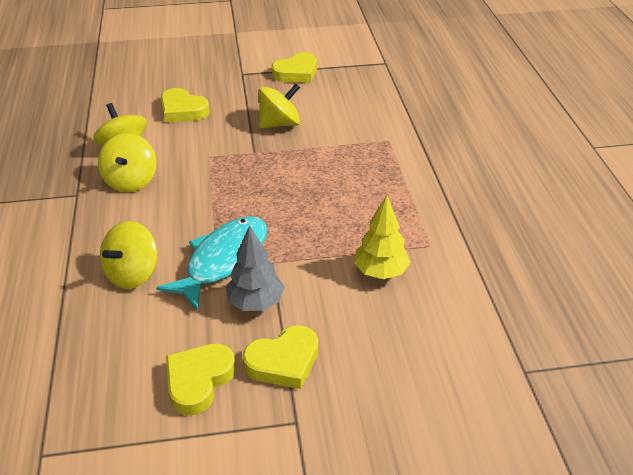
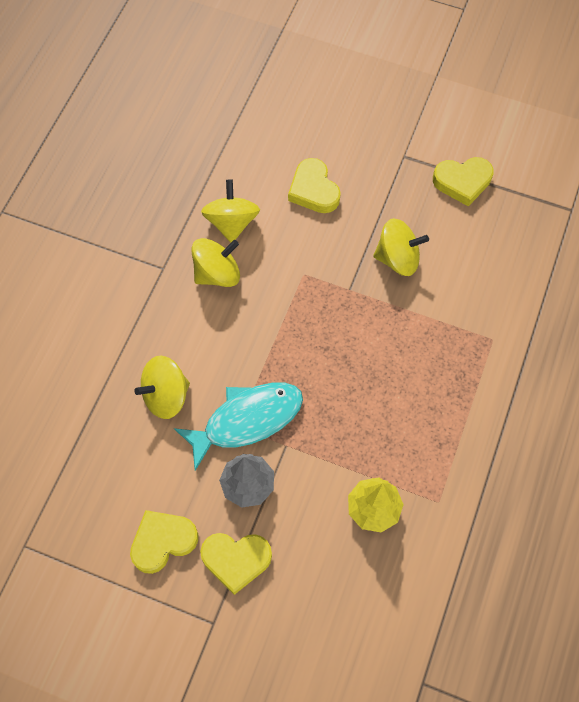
camera: 30 degrees right, 25 degrees up
yellow spinning top [98,133,157,192] -> yellow spinning top turned 150 degrees counterclockwise [191,238,240,287]

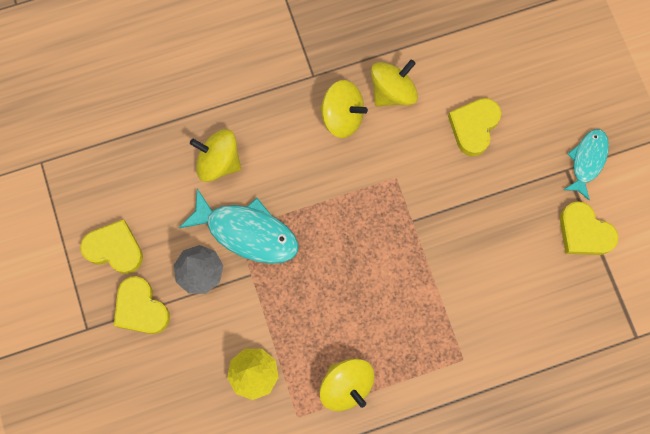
camera: 50 degrees right, 10 degrees up
yellow spinning top [373,218,429,276] -> yellow spinning top moved to [319,359,374,411]
none -> turquoise fish [564,129,609,200]

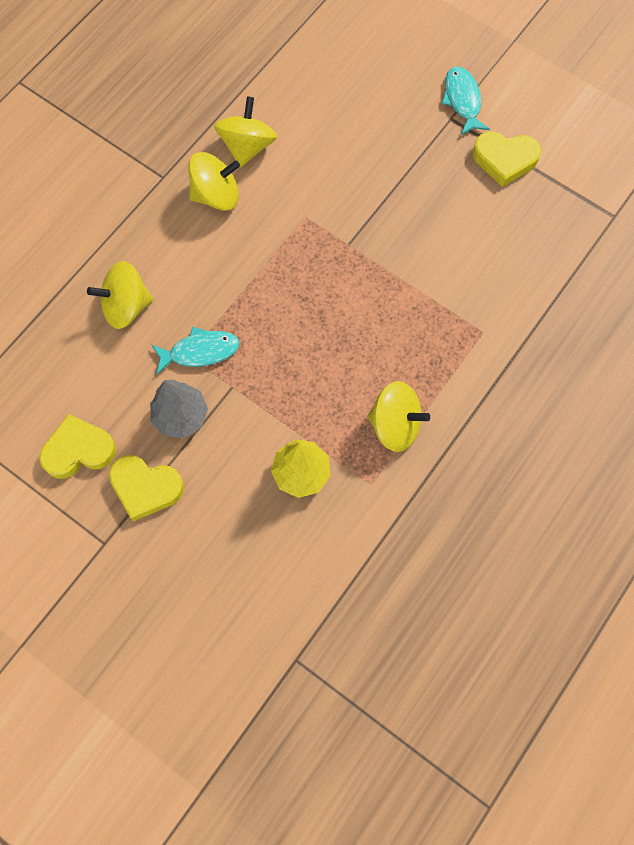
camera: 35 degrees left, 5 degrees down
turquoise fish [179,189,299,264] -> turquoise fish [152,327,240,374], size x0.63
yellow heart [448,98,501,156] -> none

